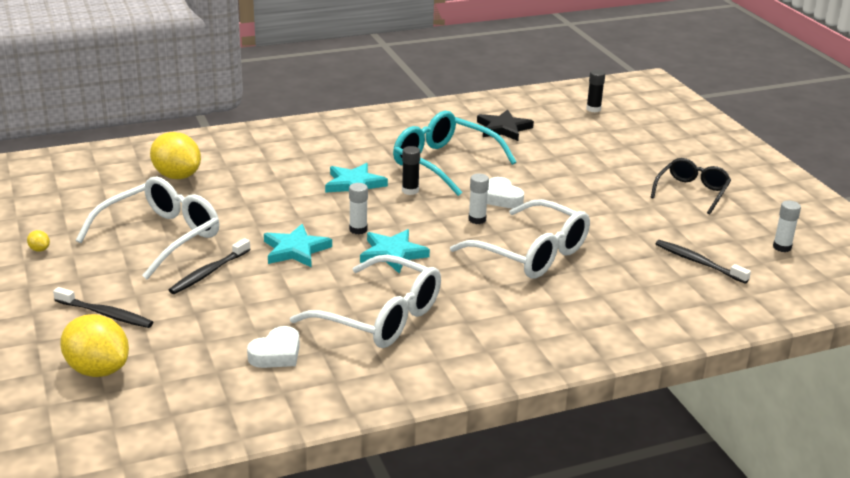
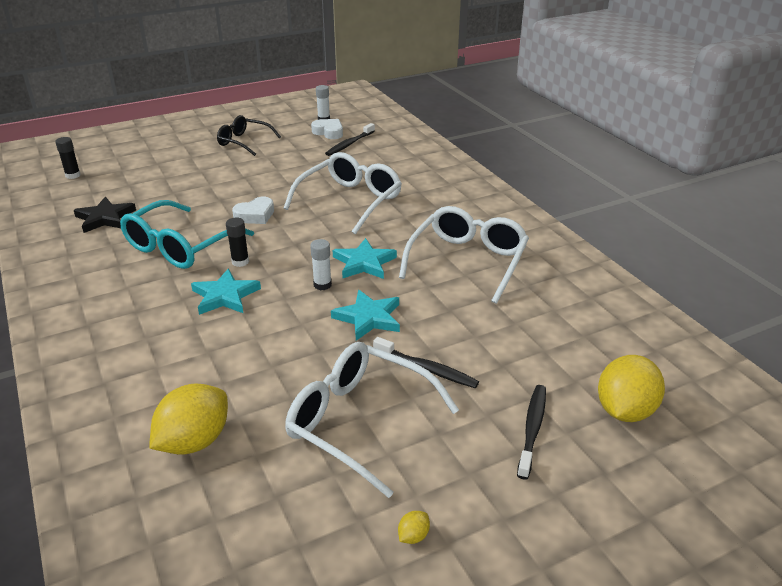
camera: 95 degrees left, 5 degrees up
white heart [247,326,300,368] -> white heart moved to [311,119,343,139]
white glue stick [469,174,489,224] -> none

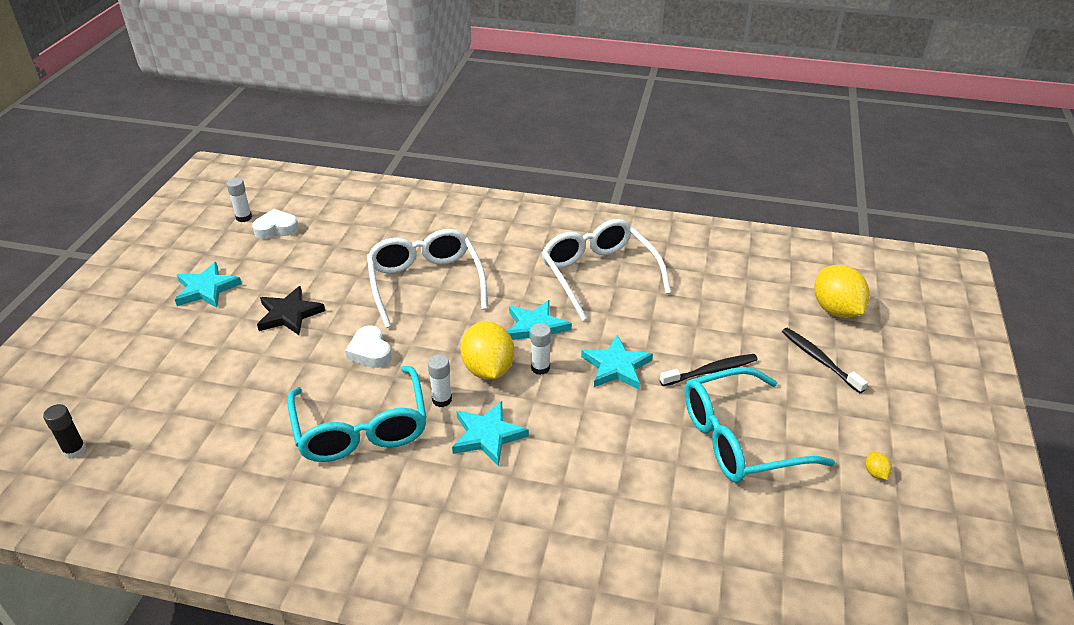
camera: 50 degrees left, 5 degrees up
black star [74,197,136,233] -> black star moved to [257,286,325,335]
yellow lemon [149,383,228,455] -> yellow lemon moved to [460,321,514,380]
black glasses [217,115,281,156] -> turquoise star [175,262,242,308]
black glue stick [226,218,249,267] -> white glue stick [428,355,452,407]
white heart [232,197,274,224] -> white heart turned 150 degrees clockwise [345,325,392,368]
white glasses [285,342,459,498] -> turquoise glasses [684,367,835,483]
black toothbrush [325,123,375,156] -> none

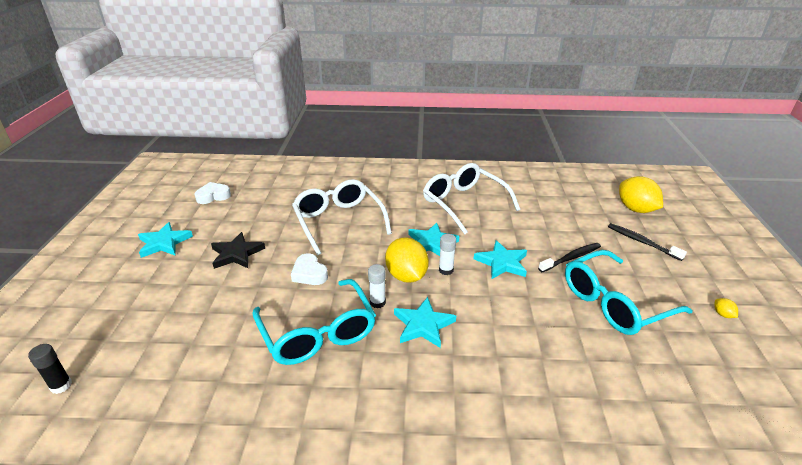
camera: 10 degrees left, 5 degrees down
white glue stick [226,178,252,222] -> none

